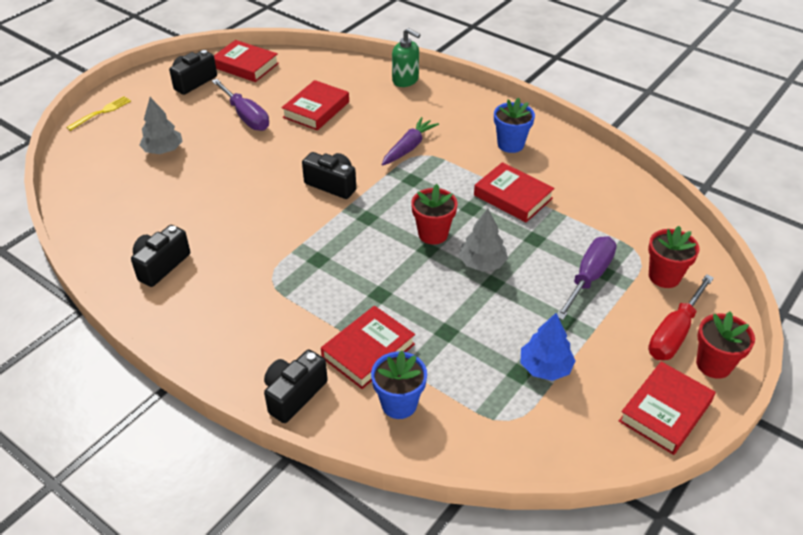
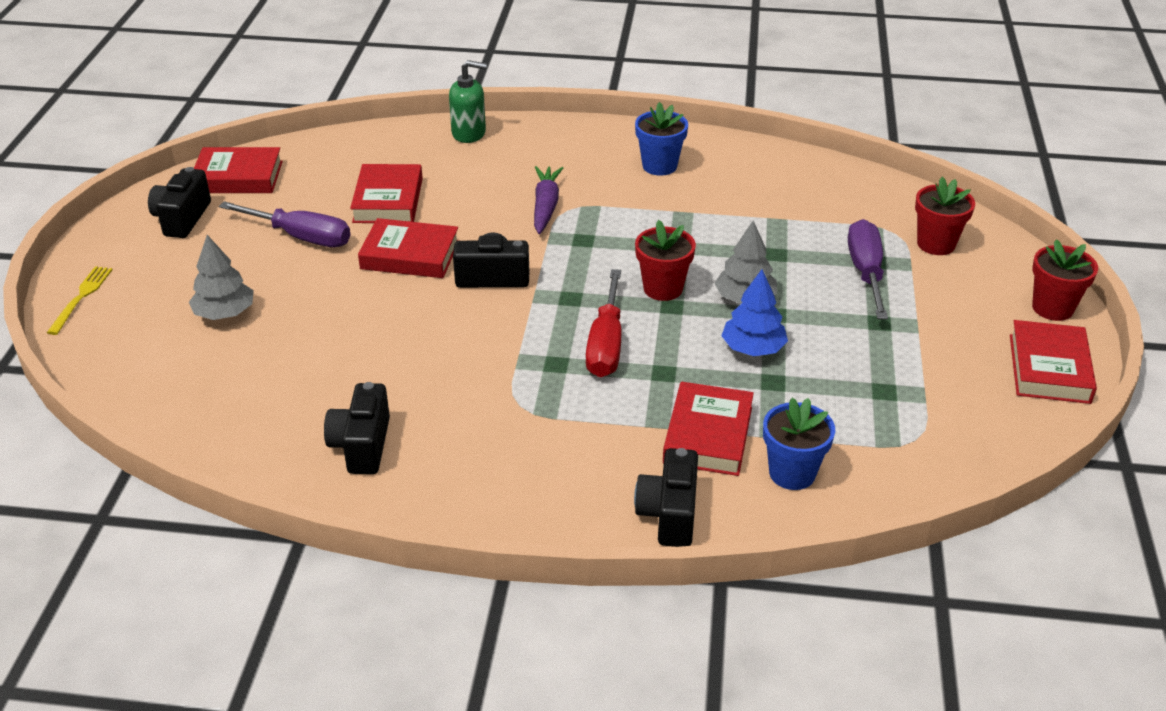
camera: 30 degrees left, 5 degrees down
red book [474,162,555,222] -> red book moved to [358,218,459,278]
blue tree [520,313,576,381] -> blue tree moved to [721,269,788,356]
red screwdriver [648,274,714,360] -> red screwdriver moved to [586,269,621,377]

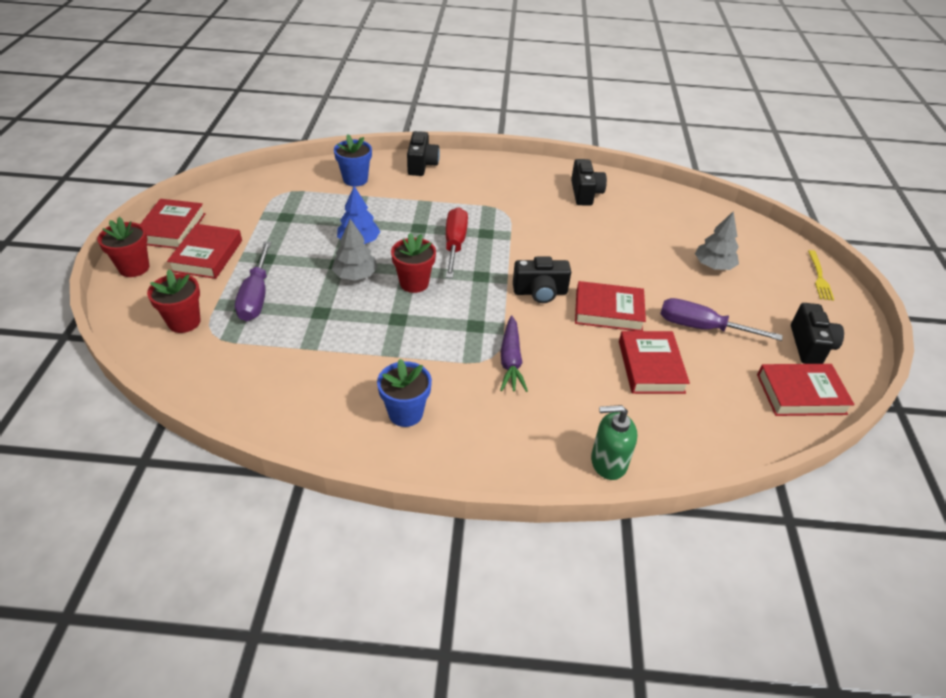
camera: 175 degrees right, 5 degrees up
red book [663,382,754,476] -> red book moved to [167,224,242,279]

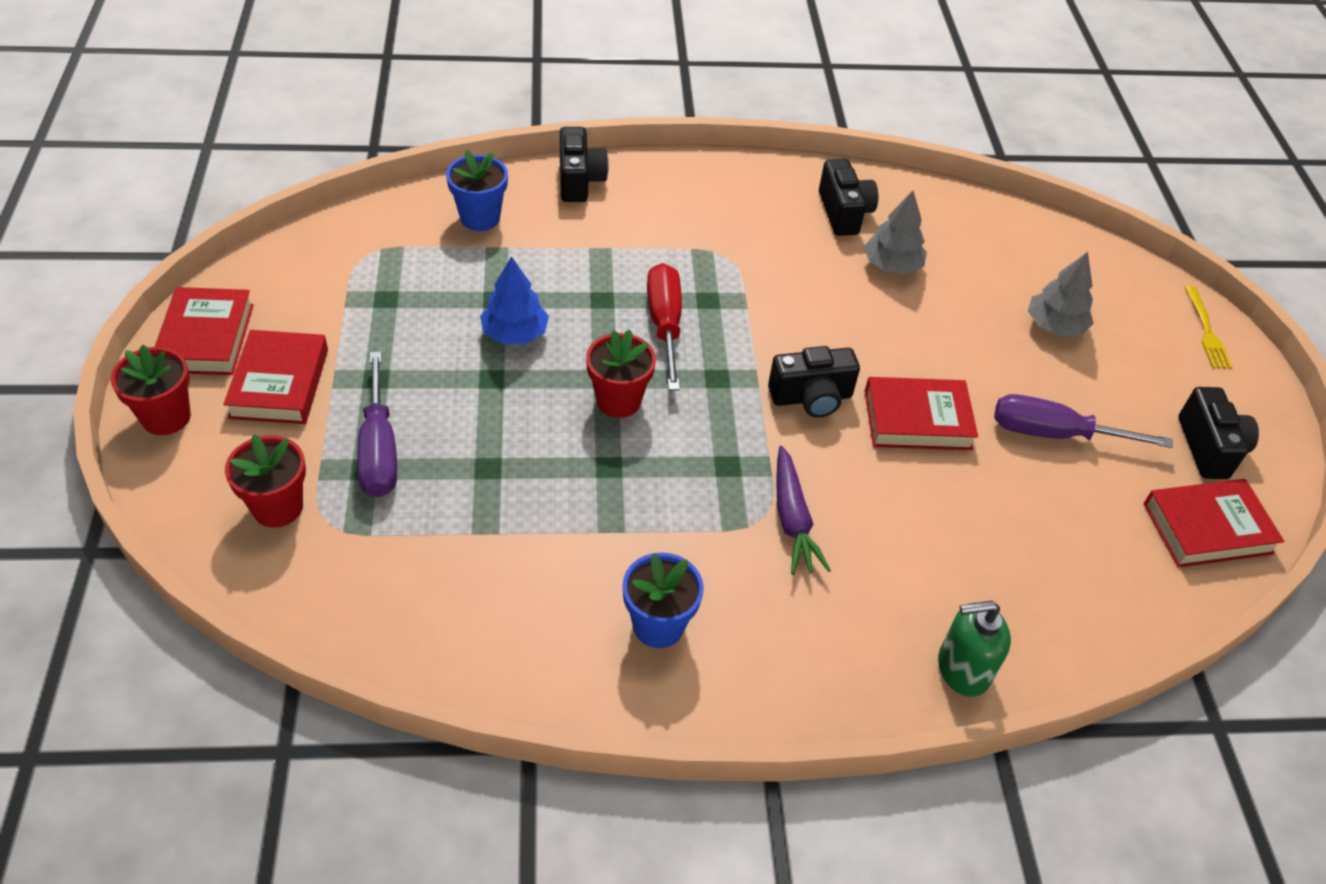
camera: 10 degrees left, 5 degrees up
grey tree [332,219,378,281] -> grey tree moved to [864,191,927,274]
red book [619,331,690,394] -> none

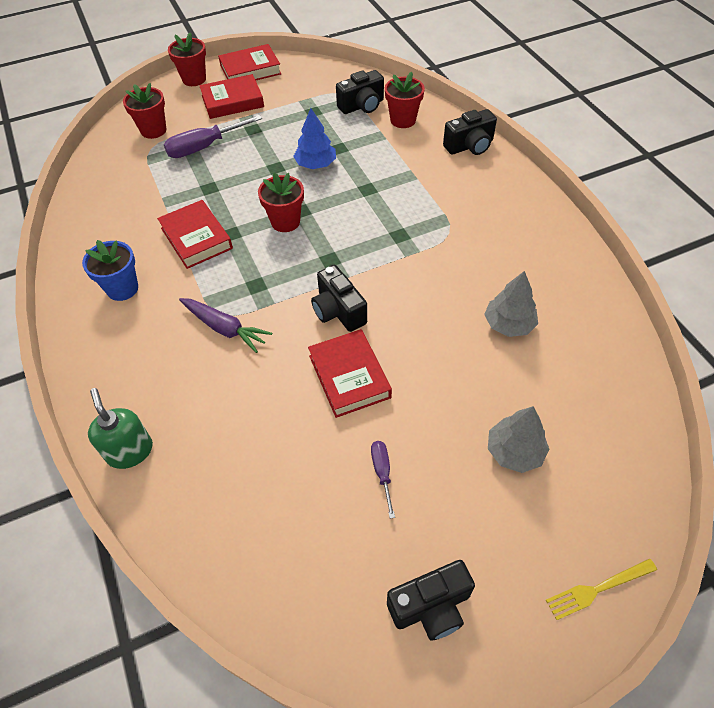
camera: 75 degrees right, 5 degrees up
blue flower pot [446,149,508,231] -> red flower pot [385,72,425,128]
red screwdriver [647,263,682,390] -> none
purple carrot [776,446,831,575] -> purple carrot turned 120 degrees counterclockwise [179,298,272,353]
black camera [819,159,878,236] -> black camera moved to [336,70,384,114]
purple screwdriver [994,394,1173,448] -> purple screwdriver [371,441,395,519], size x0.54
red book [1143,479,1284,568] -> red book moved to [157,200,233,269]

